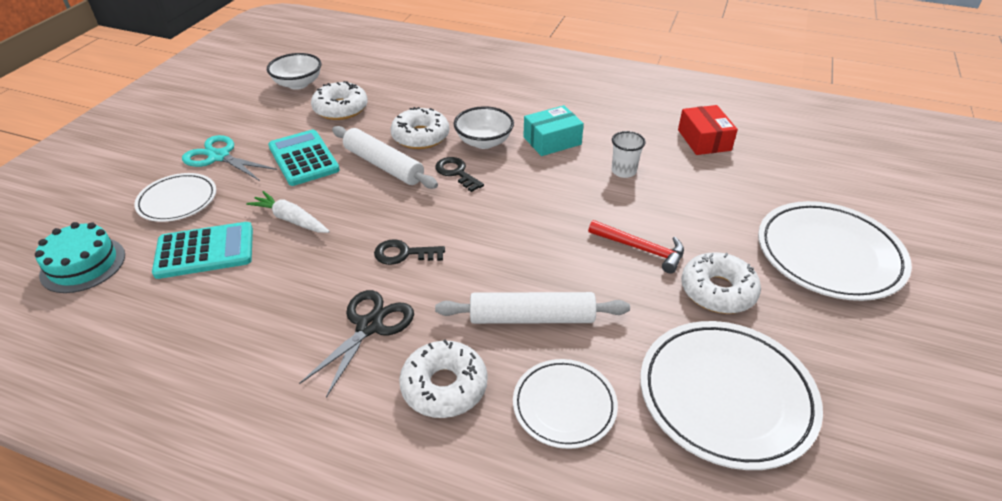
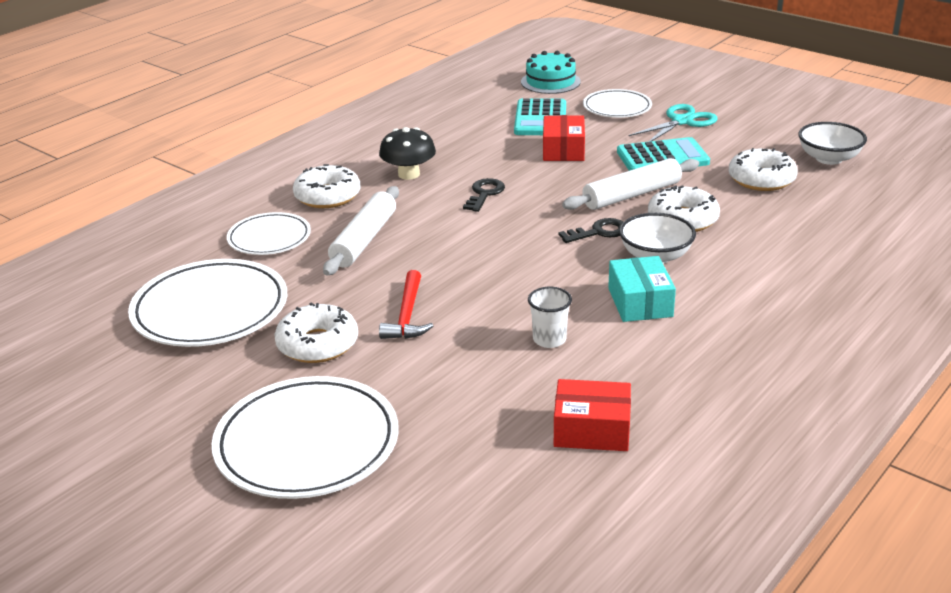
camera: 110 degrees right, 10 degrees down
white carrot [246,191,330,233] -> red box [543,115,585,161]
black scissors [299,290,414,398] -> black mushroom [379,127,436,180]
red hammer [588,220,684,274] -> red hammer turned 45 degrees counterclockwise [379,270,433,339]

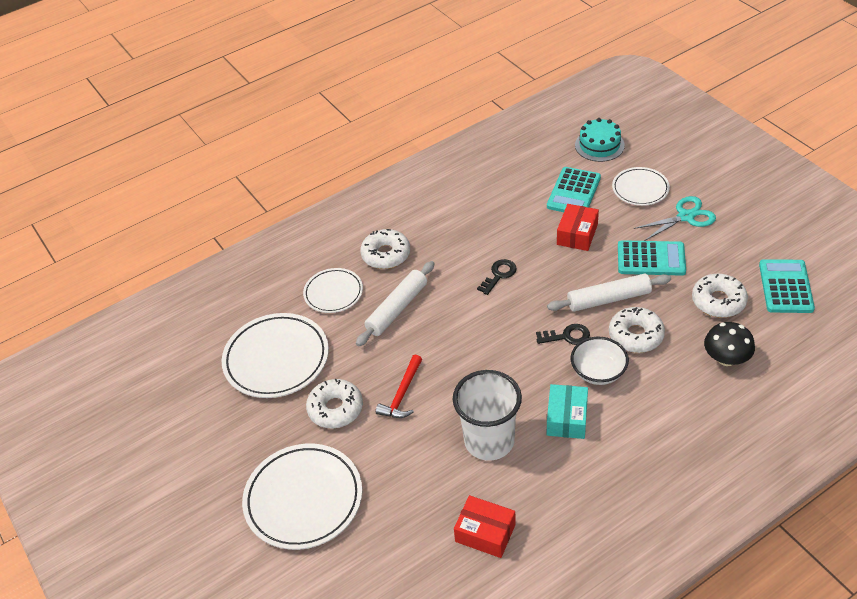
camera: 20 degrees right, 15 degrees up
black mushroom [379,127,436,180] -> black mushroom moved to [704,322,755,366]
white cup [528,287,572,348] -> white cup [453,370,522,461], size x2.13
white bowl [798,122,867,165] -> turquoise calculator [759,259,815,313]

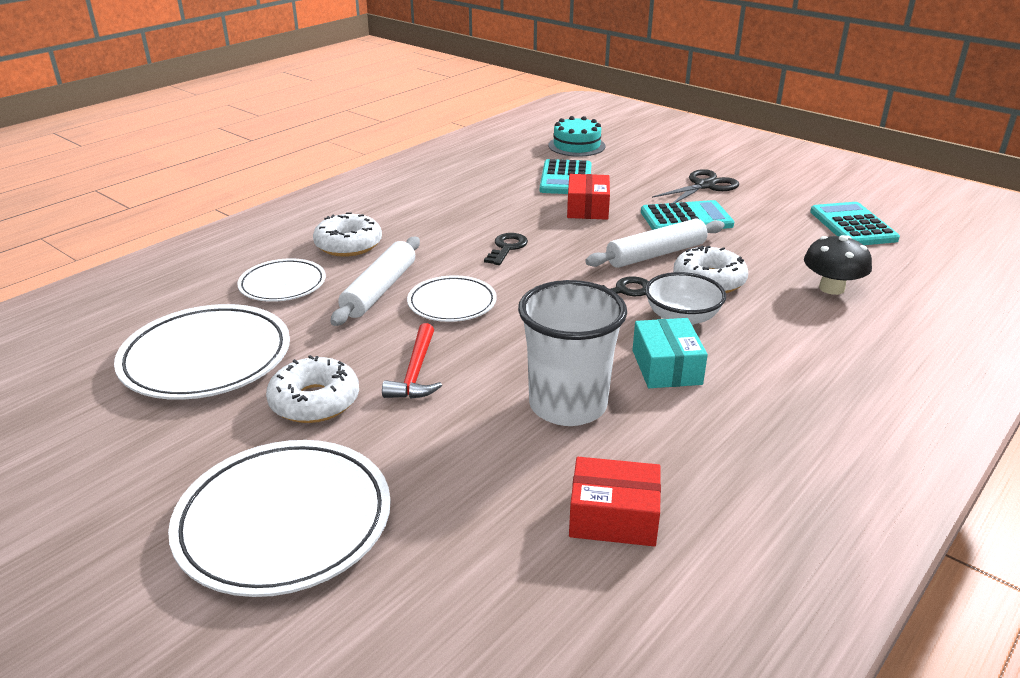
camera: 20 degrees left, 15 degrees down
white plate [612,167,670,206] -> white plate moved to [407,275,497,322]
turquoise scissors [634,196,716,241] -> black scissors [652,169,739,203]
white donut [692,274,748,318] -> none

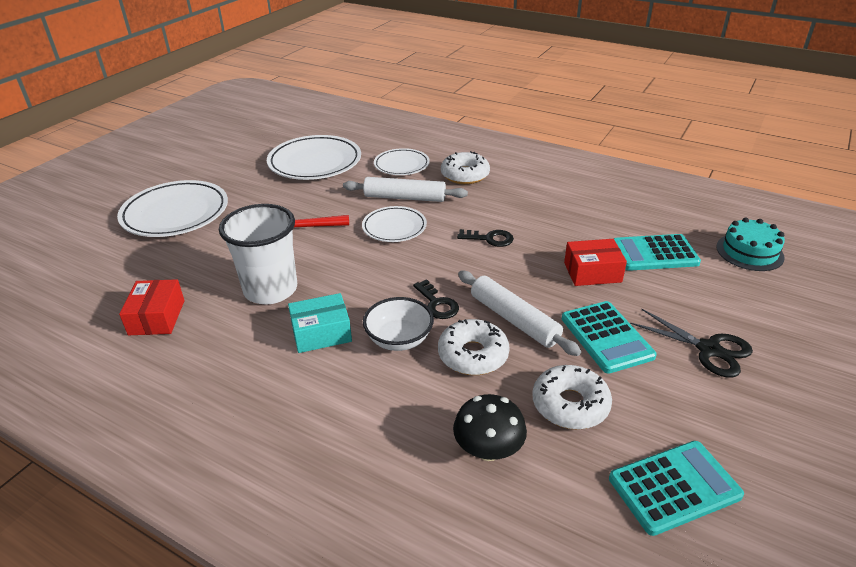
camera: 80 degrees right, 5 degrees up
white donut [266,355,359,423] -> white donut moved to [532,365,612,430]

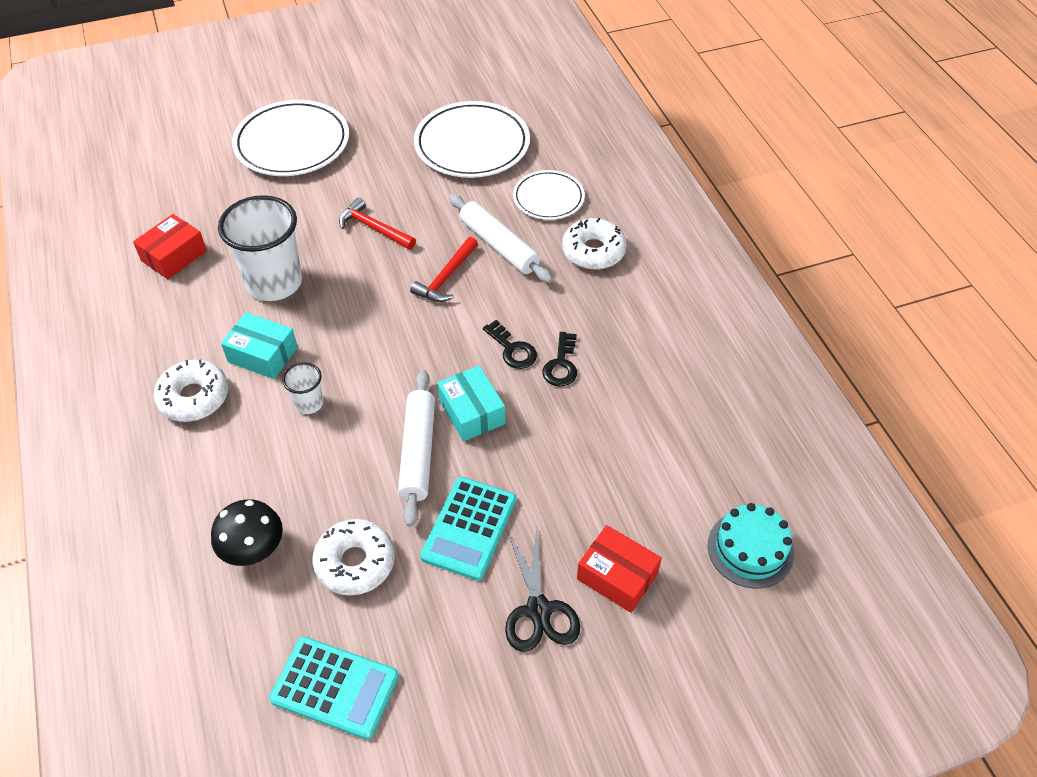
camera: 40 degrees right, 15 degrees up
white plate [362,206,427,242] -> red hammer [410,237,478,302]
white bowl [363,297,434,351] -> white cup [282,362,324,414]
black key [413,279,459,319] -> black key moved to [542,332,577,387]
white donut [438,319,510,375] -> white donut moved to [154,359,228,422]
red box [564,239,627,286] -> red box moved to [577,525,662,613]
turquoise calculator [614,234,701,271] -> none
none -> turquoise box [437,366,505,442]

